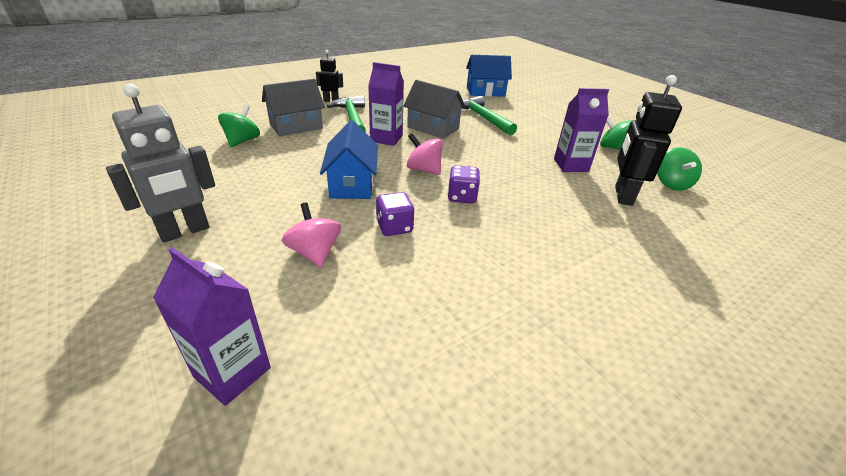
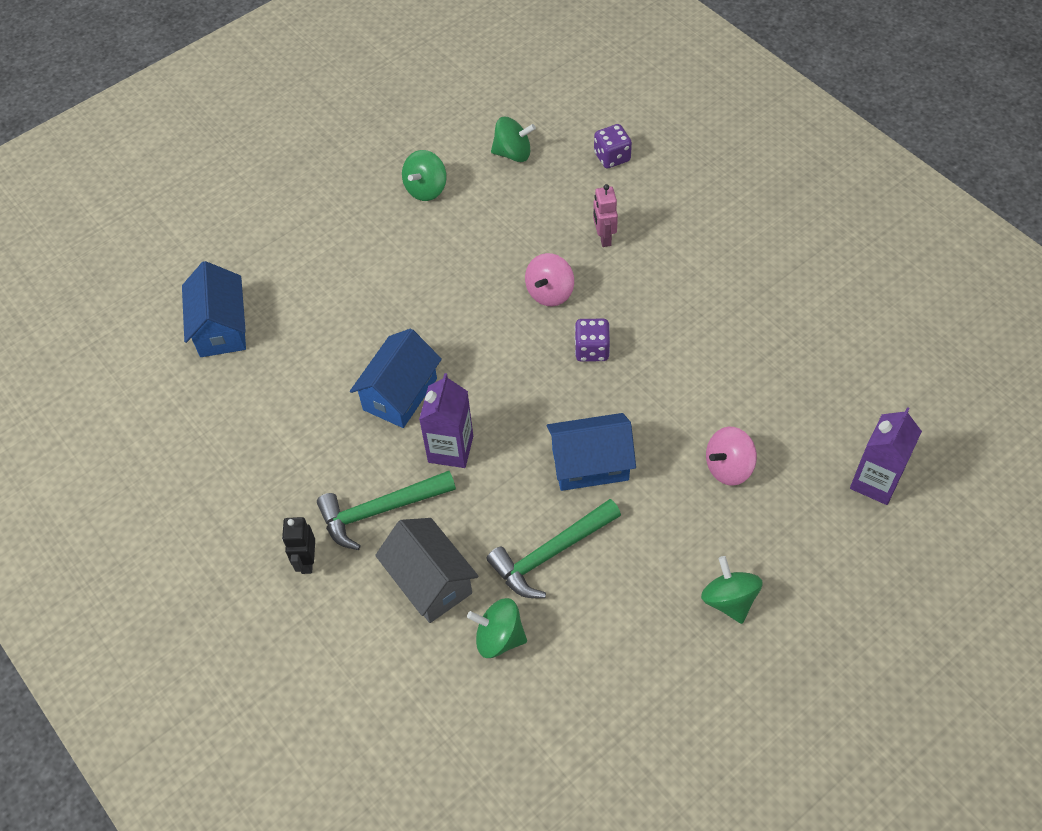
camera: 90 degrees left, 20 degrees up
grey robot [106,84,215,243] -> green spinning top [701,556,763,624]
purple dice [376,192,415,236] -> purple dice moved to [594,124,632,169]
grey house [403,80,466,139] -> blue house [350,329,442,428]
pink spinning top [407,133,443,175] -> pink spinning top moved to [525,253,574,307]
green hammer [461,96,517,135] -> green hammer moved to [487,499,621,598]
purple carton [554,88,609,172] -> none
black robot [615,75,682,206] -> none
none -> pink robot [593,184,618,247]

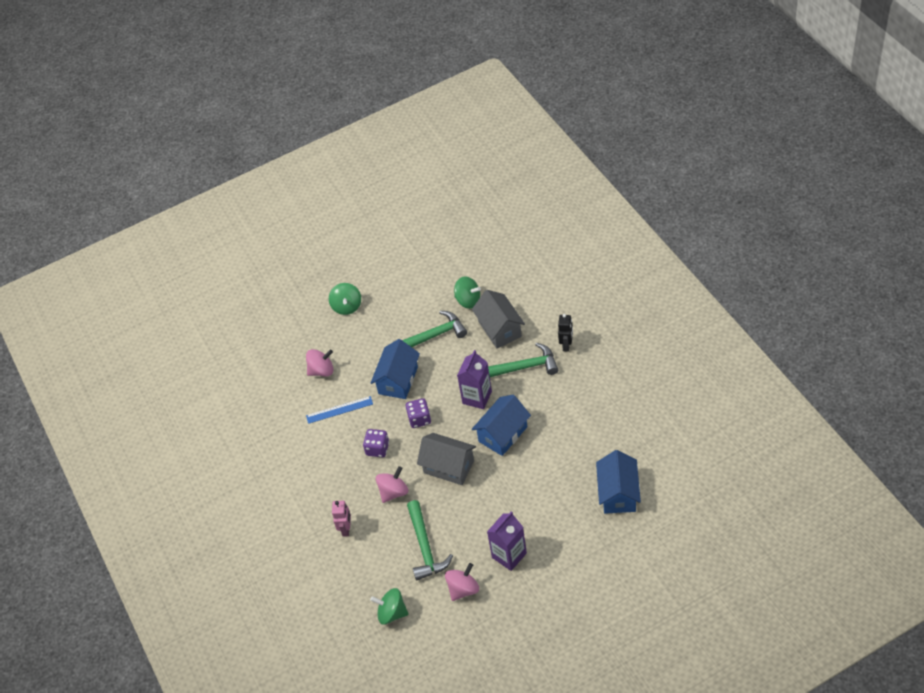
camera: 165 degrees left, 5 degrees down
green spinning top [402,150,447,201] -> pink spinning top [445,563,479,601]
blue house [547,413,636,491] -> blue house turned 75 degrees counterclockwise [371,339,420,399]
purple dice [594,124,632,169] -> purple dice moved to [405,398,431,428]
purple carton [850,407,922,505] -> purple carton moved to [487,511,527,571]
none -> blue ruler [306,396,373,424]
none -> green hammer [407,500,453,581]
none -> grey house [417,433,476,485]

